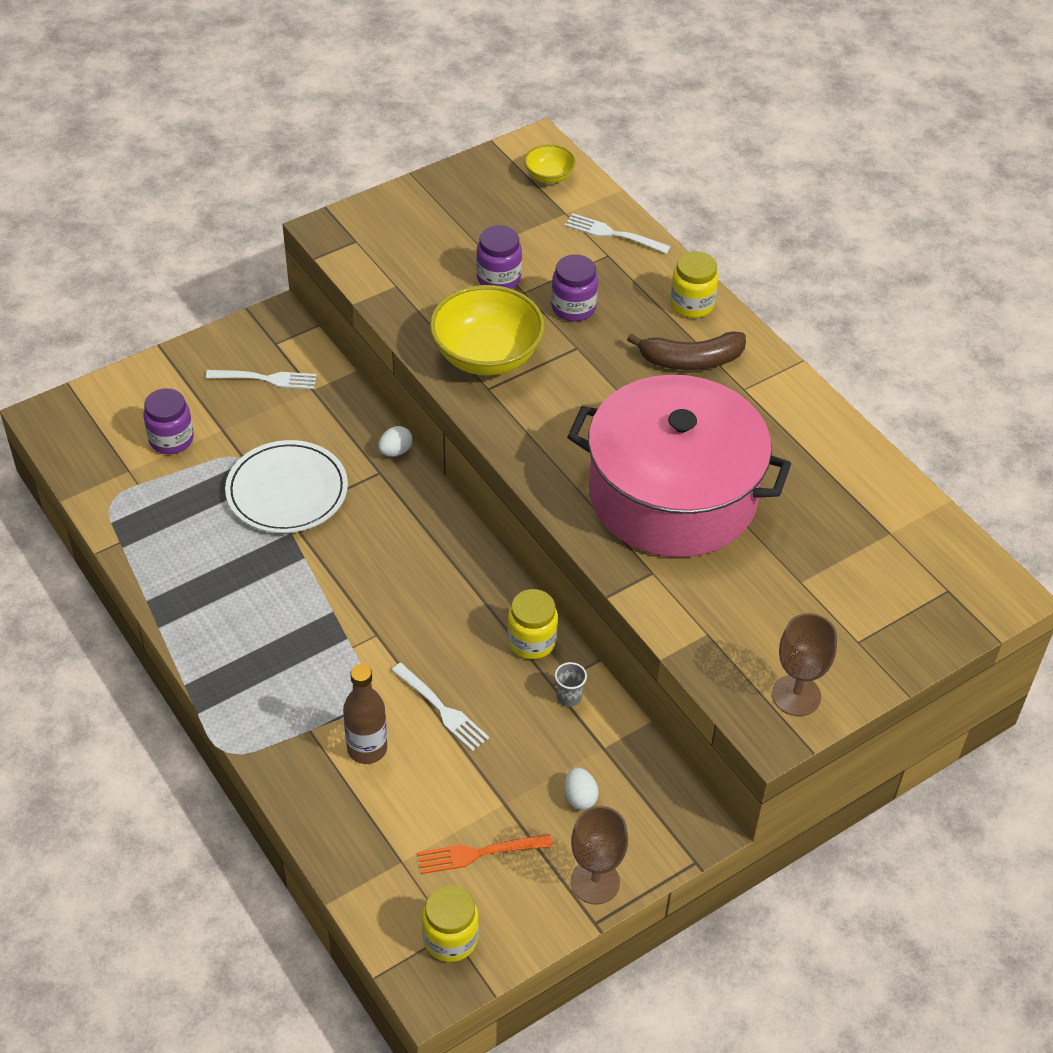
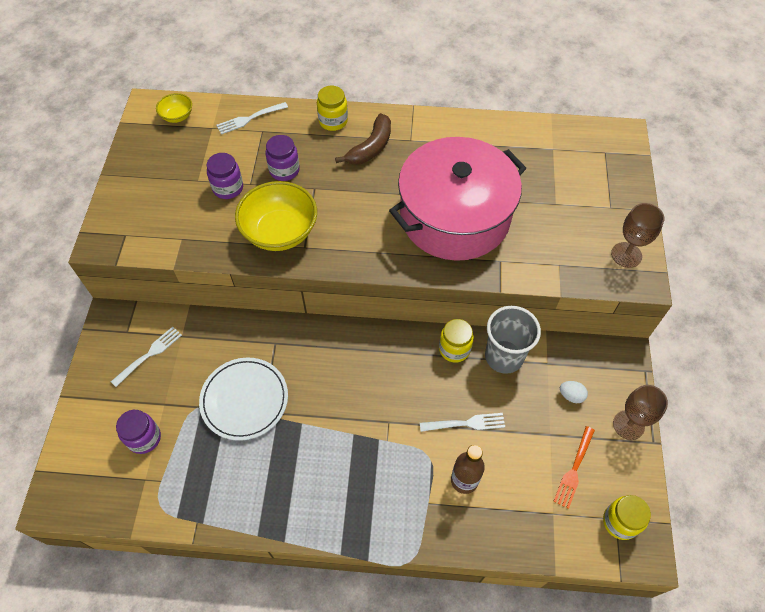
camera: 50 degrees left, 10 degrees up
white egg [378,426,412,457] -> none
grey cup [555,662,587,707] -> grey cup [485,306,541,374], size x2.45

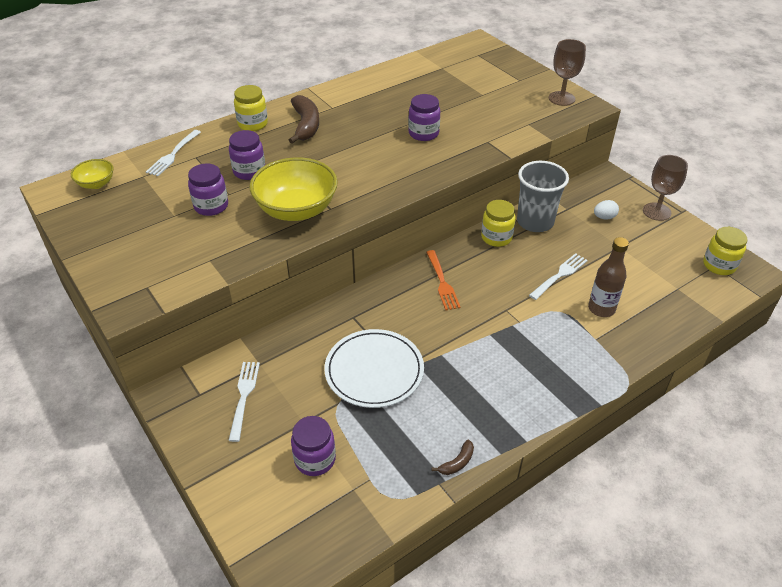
camera: 40 degrees left, 15 degrees down
pink pot [389,137,526,261] -> purple jar [408,94,440,141]
orange fork [553,426,595,509] -> orange fork moved to [426,250,461,310]
none -> brown banana [431,440,474,475]

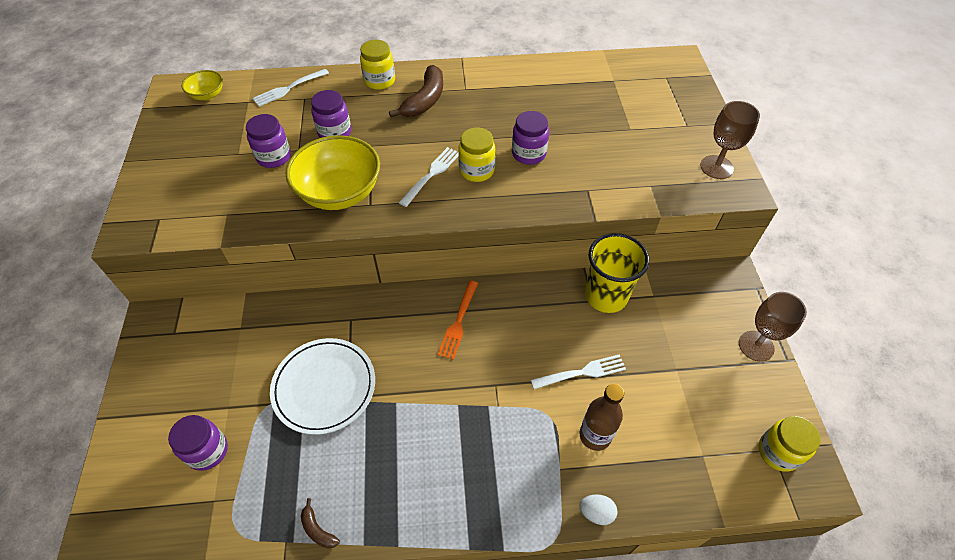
camera: 30 degrees right, 10 degrees up
white fork [228,362,260,442] -> white fork moved to [399,147,458,207]
brown banana [431,440,474,475] -> brown banana turned 60 degrees clockwise [301,498,340,549]
yellow jar [481,200,516,247] -> yellow jar moved to [458,127,495,182]
grey cup [517,161,569,232] -> yellow cup [585,233,649,313]
white egg [594,200,619,220] -> white egg moved to [579,494,617,525]

